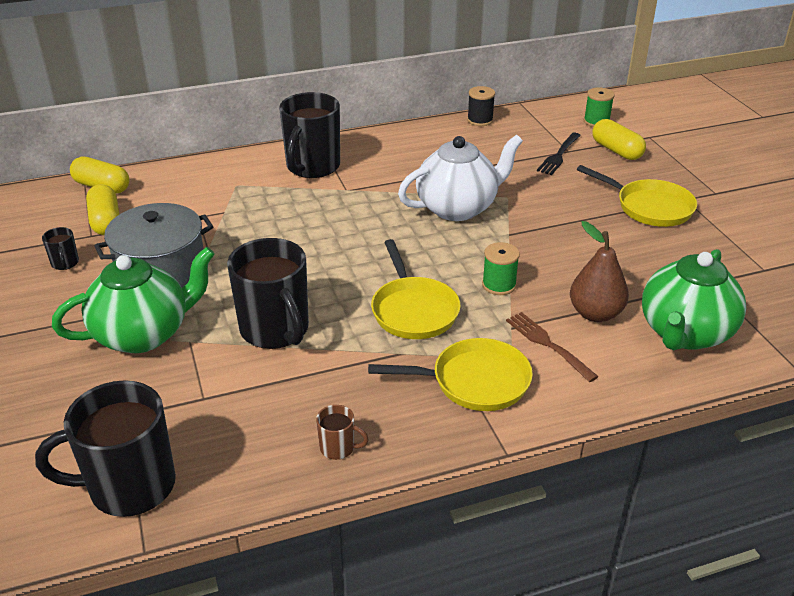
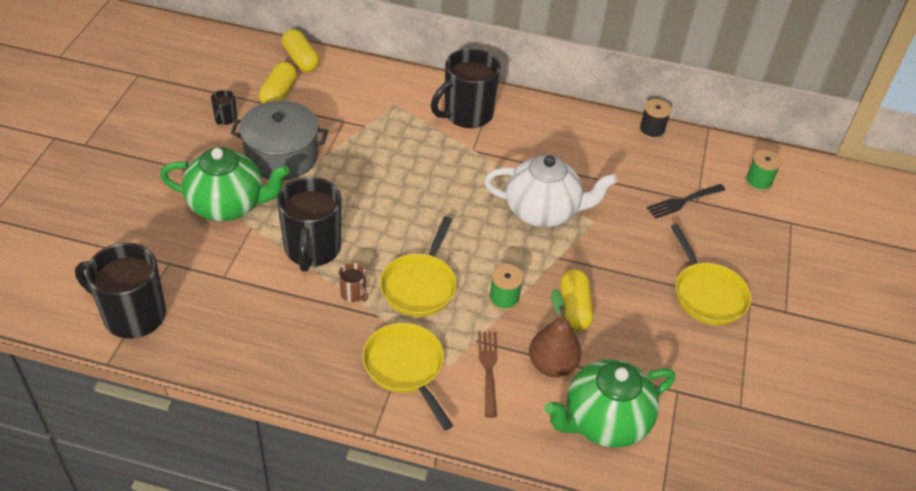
camera: 30 degrees right, 10 degrees up
brown mug [316,405,369,460] -> brown mug moved to [338,263,368,302]
yellow pan [368,338,533,411] -> yellow pan turned 150 degrees counterclockwise [362,323,453,430]
yellow capsule [592,119,646,160] -> yellow capsule moved to [560,269,593,331]

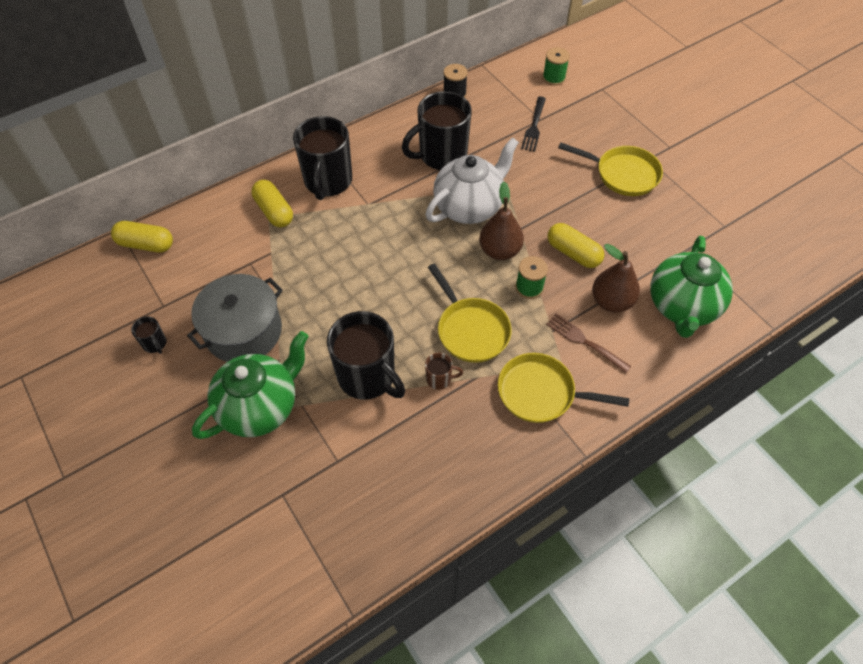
camera: 45 degrees left, 10 degrees up
black mug [75,243,166,339] -> black mug moved to [402,91,472,170]
yellow capsule [259,62,297,103] -> yellow capsule moved to [251,180,293,227]
none -> brown pear [479,182,524,260]

